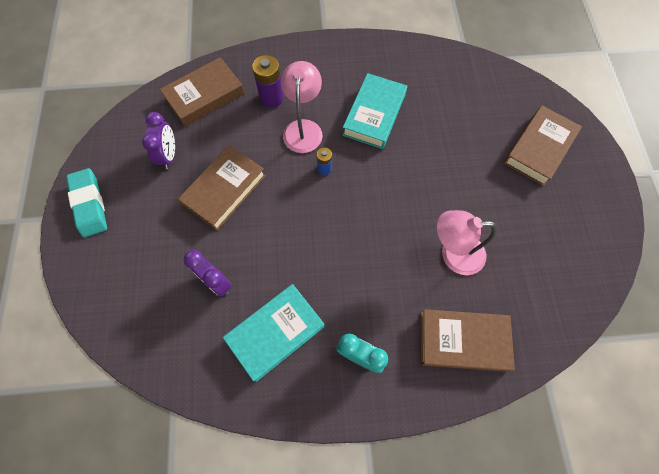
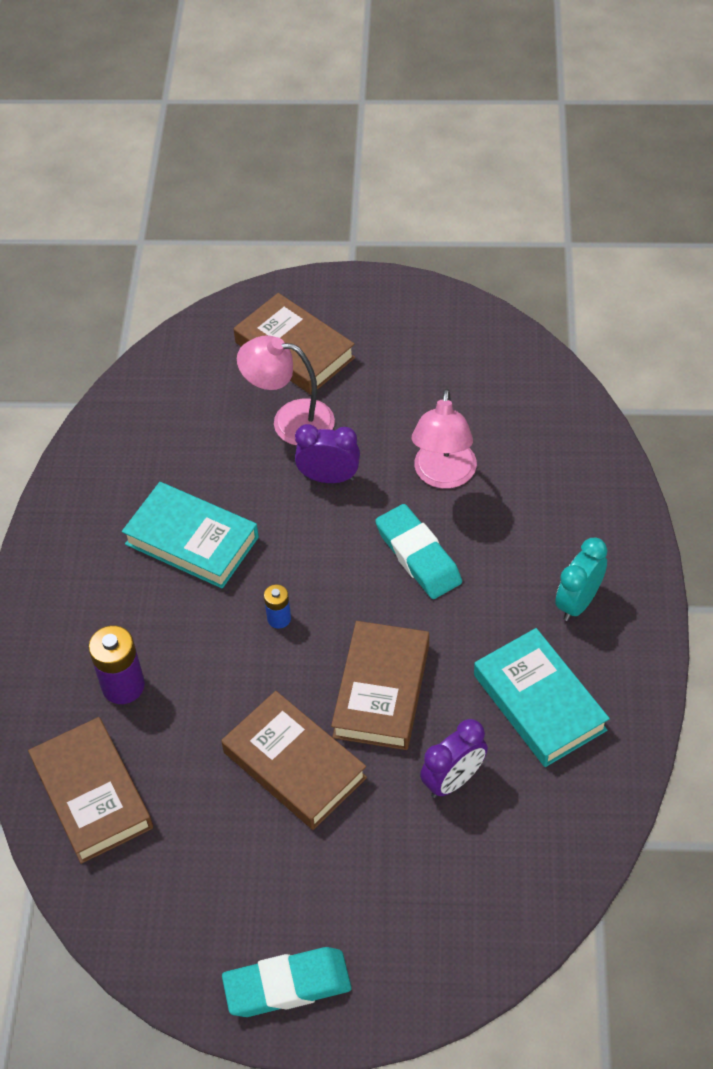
camera: 80 degrees left, 15 degrees down
purple clock [142,112,175,169] -> purple clock moved to [295,424,360,483]
pink lamp [281,61,323,153] -> pink lamp moved to [237,335,335,446]
brown book [420,309,515,372] -> brown book moved to [331,621,429,750]
none -> turquoise eraser [375,504,462,599]

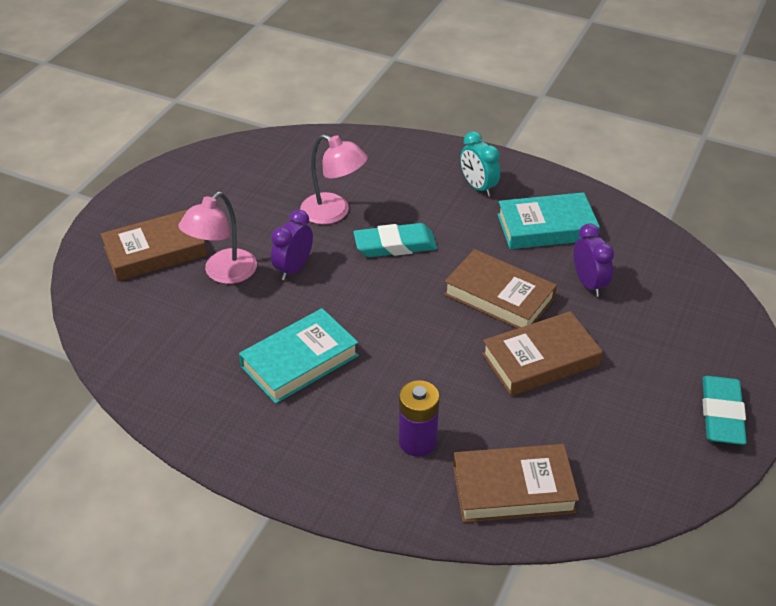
camera: 70 degrees left, 10 degrees down
blue battery [264,584,291,629] -> none

